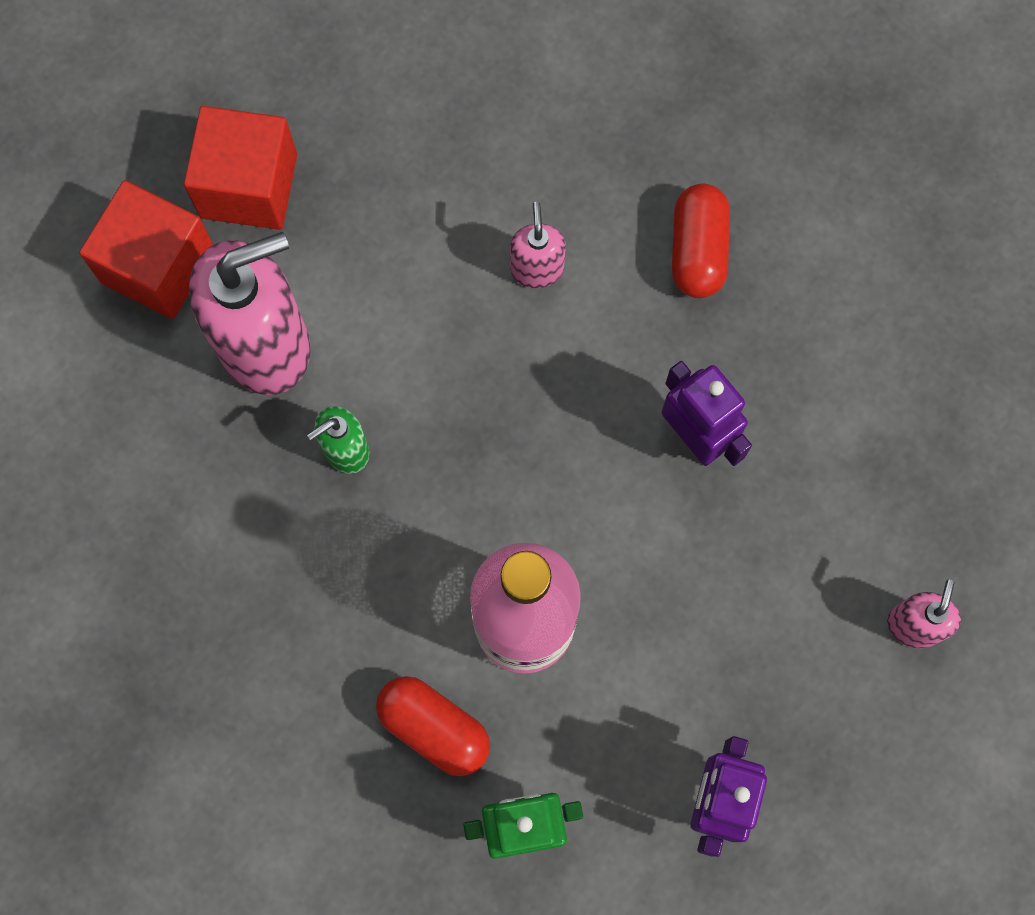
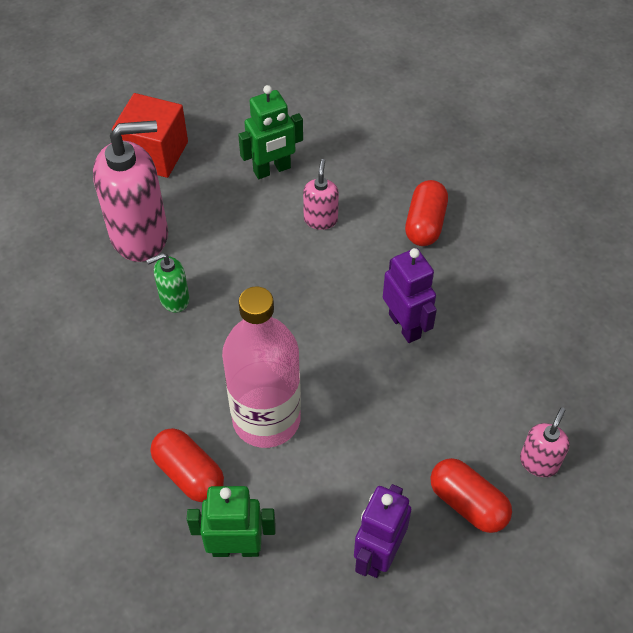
camera: 10 degrees right, 20 degrees down
red cube [79,180,213,319] -> none
none -> green robot [238,85,303,179]
none -> red capsule [430,458,512,533]

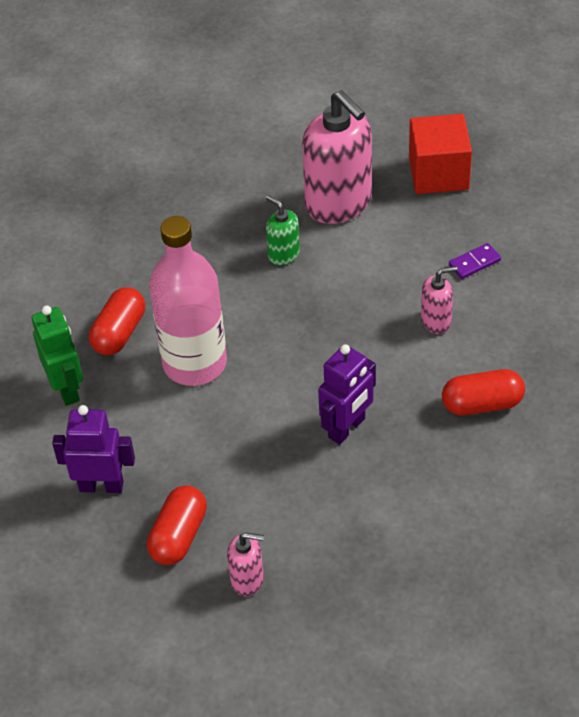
camera: 70 degrees right, 5 degrees down
green robot [238,85,303,179] -> purple domino [449,243,501,279]

